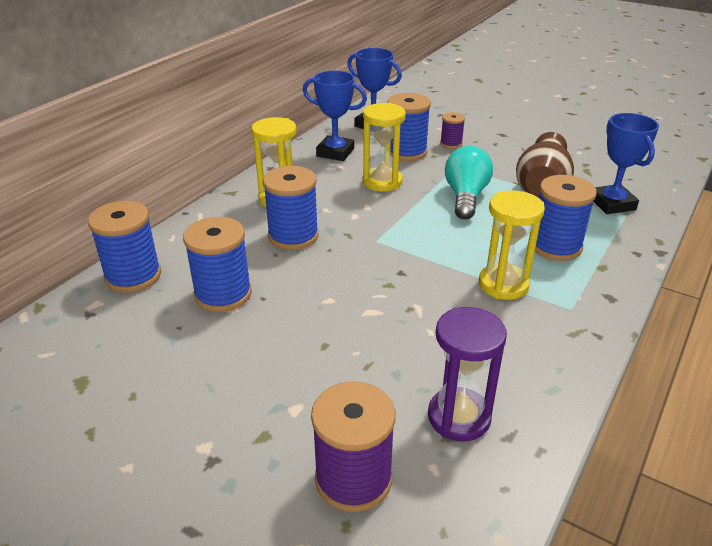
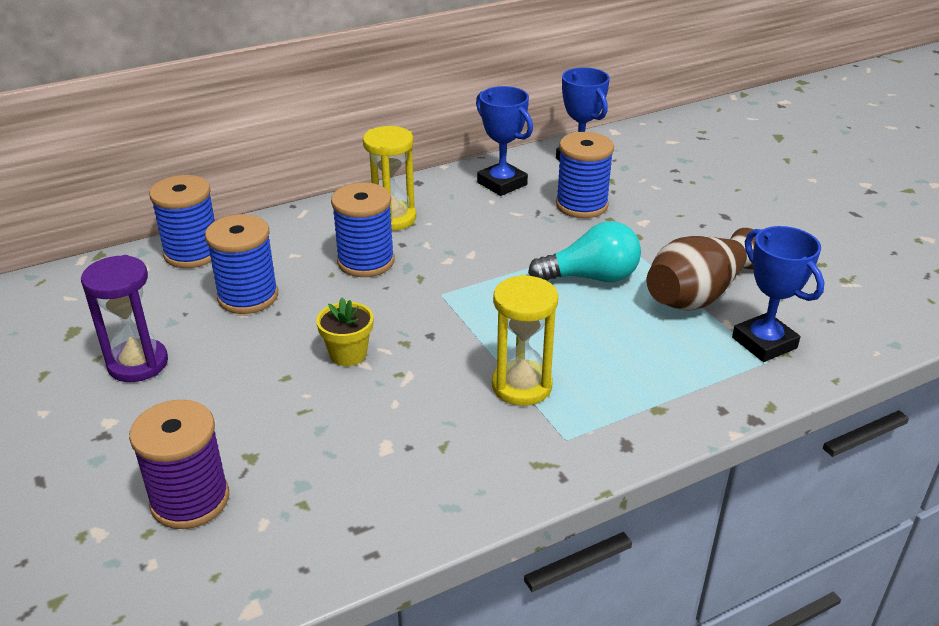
camera: 30 degrees right, 0 degrees up
yellow hourglass [363,103,406,192] -> none
purple hourglass [428,307,507,441] -> purple hourglass moved to [81,255,168,382]
purple spool [440,112,465,149] -> none
turquoise light bulb [445,146,493,219] -> turquoise light bulb turned 45 degrees clockwise [528,221,641,282]
blue spool [535,175,597,261] -> none
blue trophy [593,113,659,214] -> blue trophy turned 45 degrees counterclockwise [732,226,825,362]
none -> yellow flower pot [316,298,373,366]

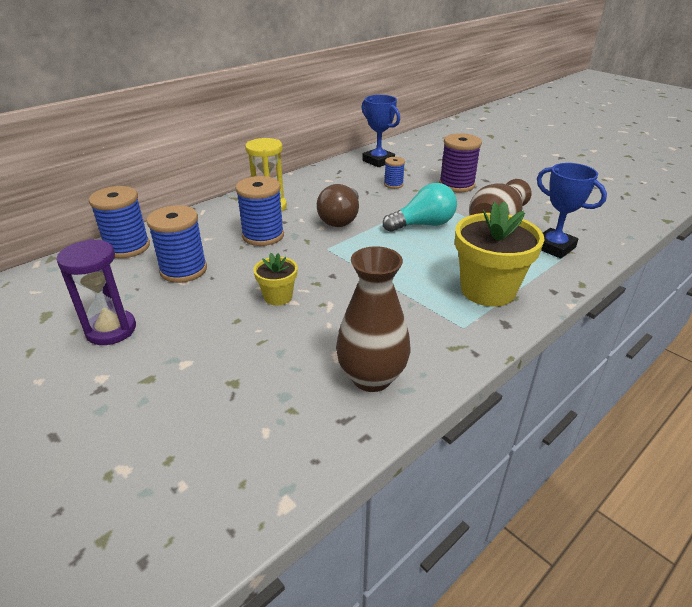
camera: 15 degrees left, 0 degrees up
purple spool [129,400,229,529] -> purple spool moved to [439,133,482,192]
blue trophy [476,86,533,196] -> none
yellow hourglass [492,275,558,406] -> none
blue spool [556,132,614,218] -> blue spool [384,157,405,189], size x0.55
none -> brown light bulb [317,184,359,227]
none -> brown vase [336,246,410,392]
none -> yellow flower pot [455,201,545,307]

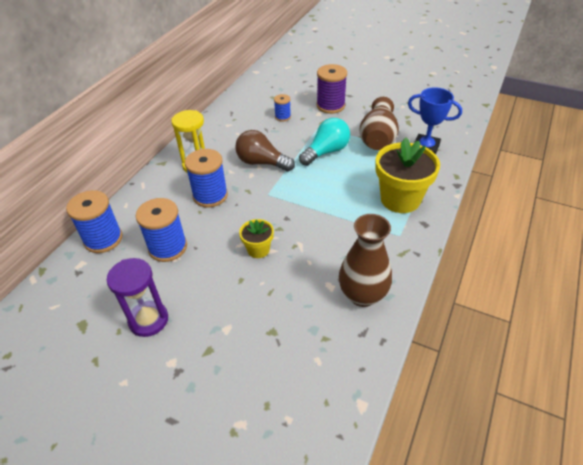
camera: 20 degrees left, 10 degrees up
brown light bulb [317,184,359,227] -> brown light bulb turned 120 degrees clockwise [235,130,295,171]
blue trophy [361,95,400,167] -> none

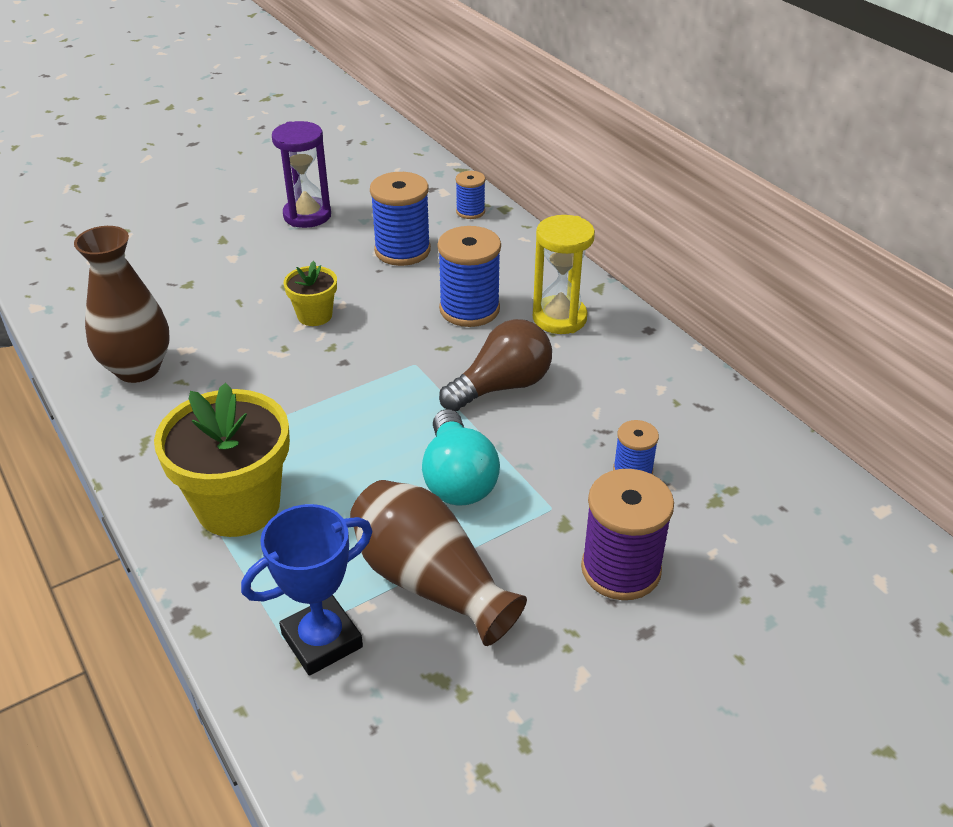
camera: 120 degrees right, 5 degrees down
blue spool [66,190,123,253] -> blue spool [456,171,486,219], size x0.55

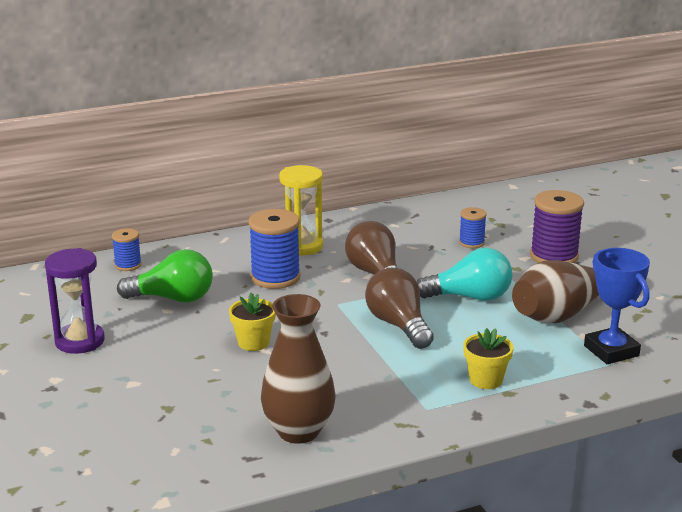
camera: 80 degrees left, 15 degrees down
yellow flower pot [154,383,290,537] -> yellow flower pot [463,328,514,389], size x0.52
blue spool [370,172,431,266] -> green light bulb [117,249,213,303]
none -> brown light bulb [365,268,434,349]

